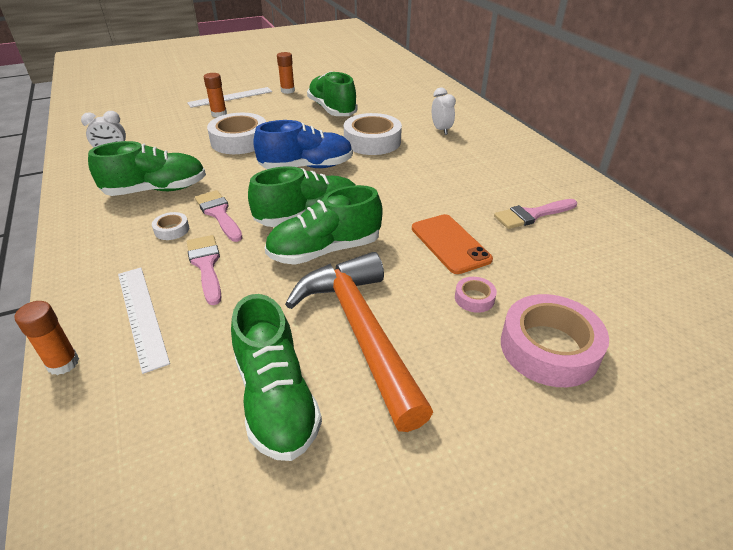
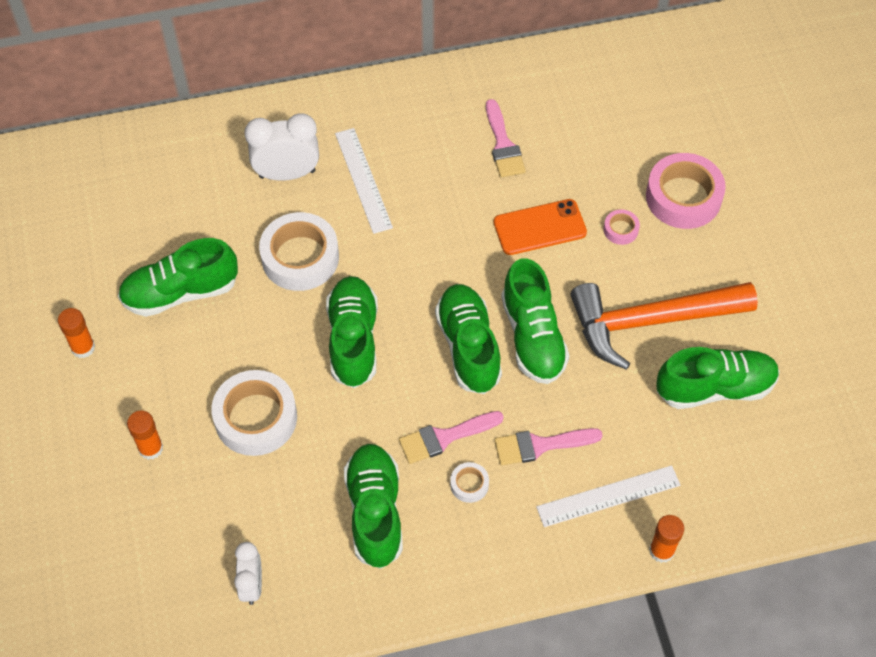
camera: 80 degrees left, 20 degrees up
white ruler [187,87,272,108] -> white ruler moved to [335,128,393,234]
blue shoe [253,120,353,169] -> green shoe [326,276,378,388]
white clock [432,87,456,135] -> white clock [245,113,319,181], size x1.59

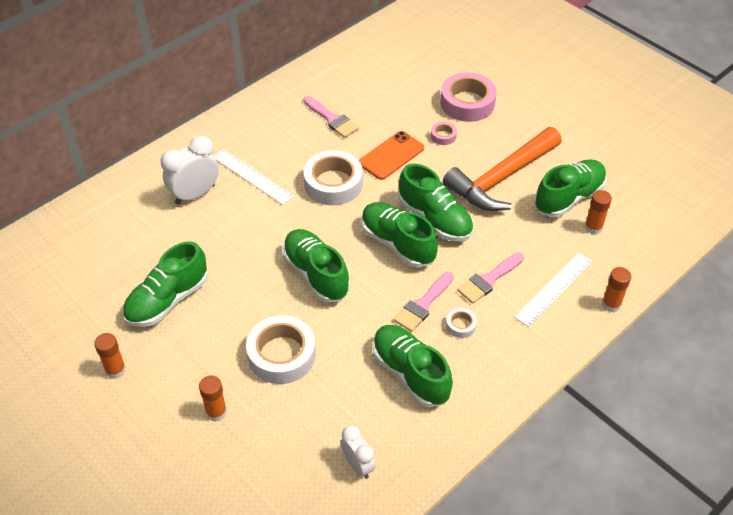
camera: 30 degrees left, 10 degrees down
white tape [259,212,339,291] -> white tape moved to [303,150,363,205]
none -> orange glue stick [585,190,612,235]

